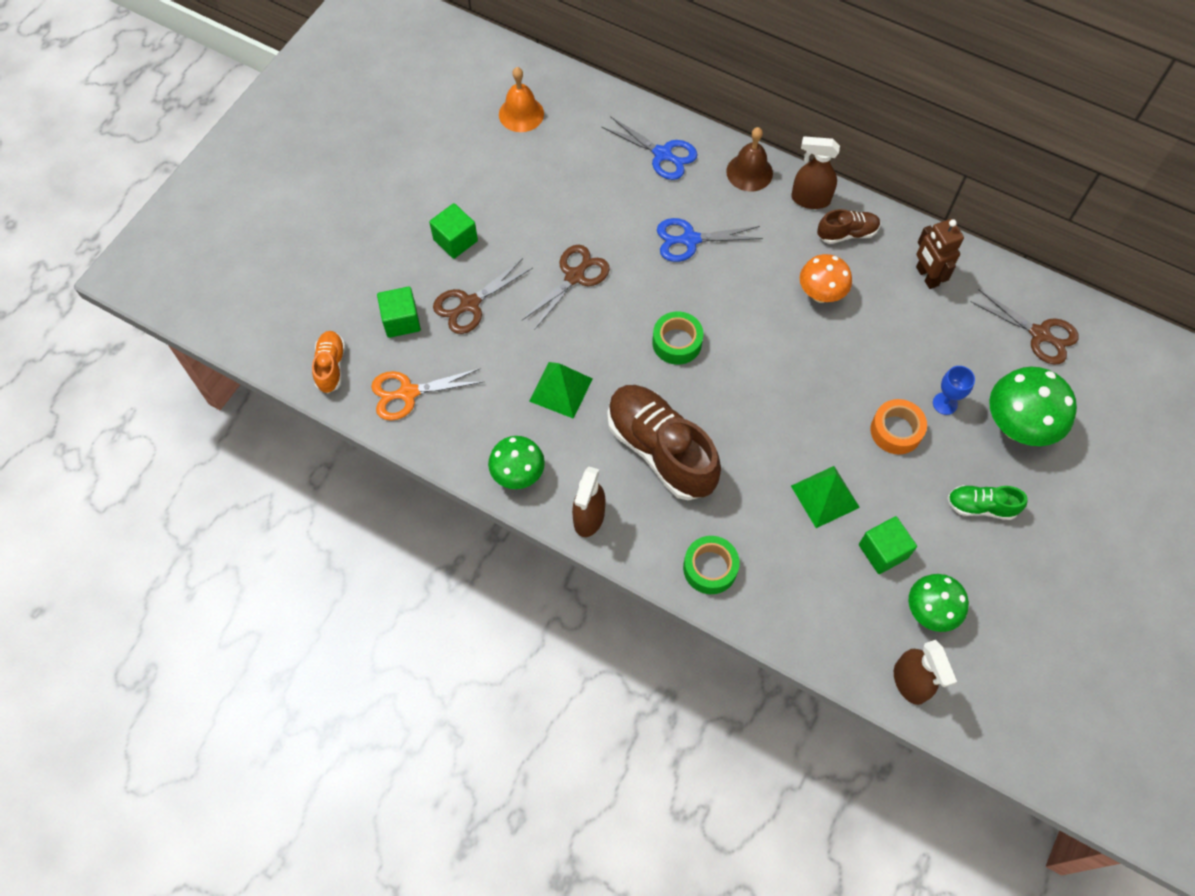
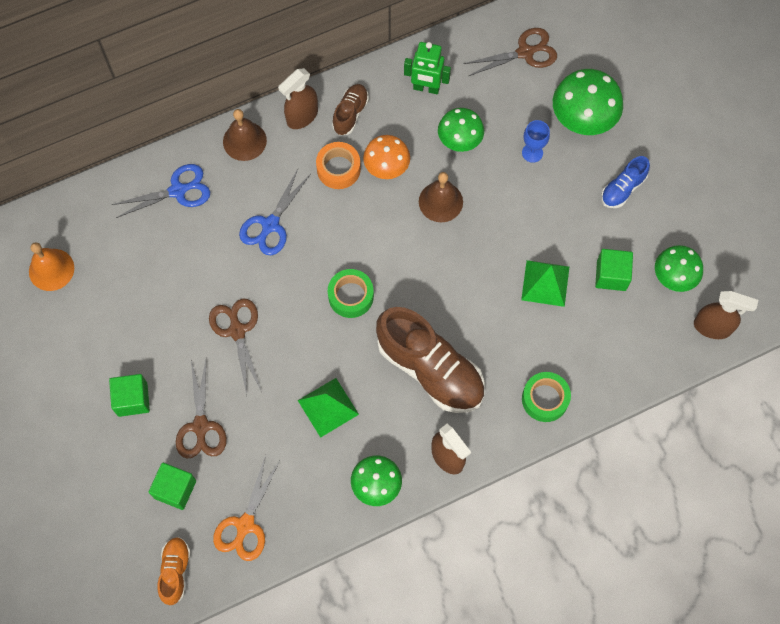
camera: 55 degrees left, 5 degrees up
orange shoe [312,331,345,393] -> orange shoe turned 60 degrees clockwise [157,537,191,605]
brown shoe [607,385,721,500] -> brown shoe turned 135 degrees counterclockwise [376,307,484,413]
orange tape [871,399,927,455] -> orange tape moved to [316,142,361,189]
brown robot [916,219,964,289] -> green robot [404,42,451,94]
green shoe [947,485,1028,520] -> blue shoe [601,156,650,208]
none -> brown bell [419,172,463,222]
none -> green mushroom [438,108,484,152]

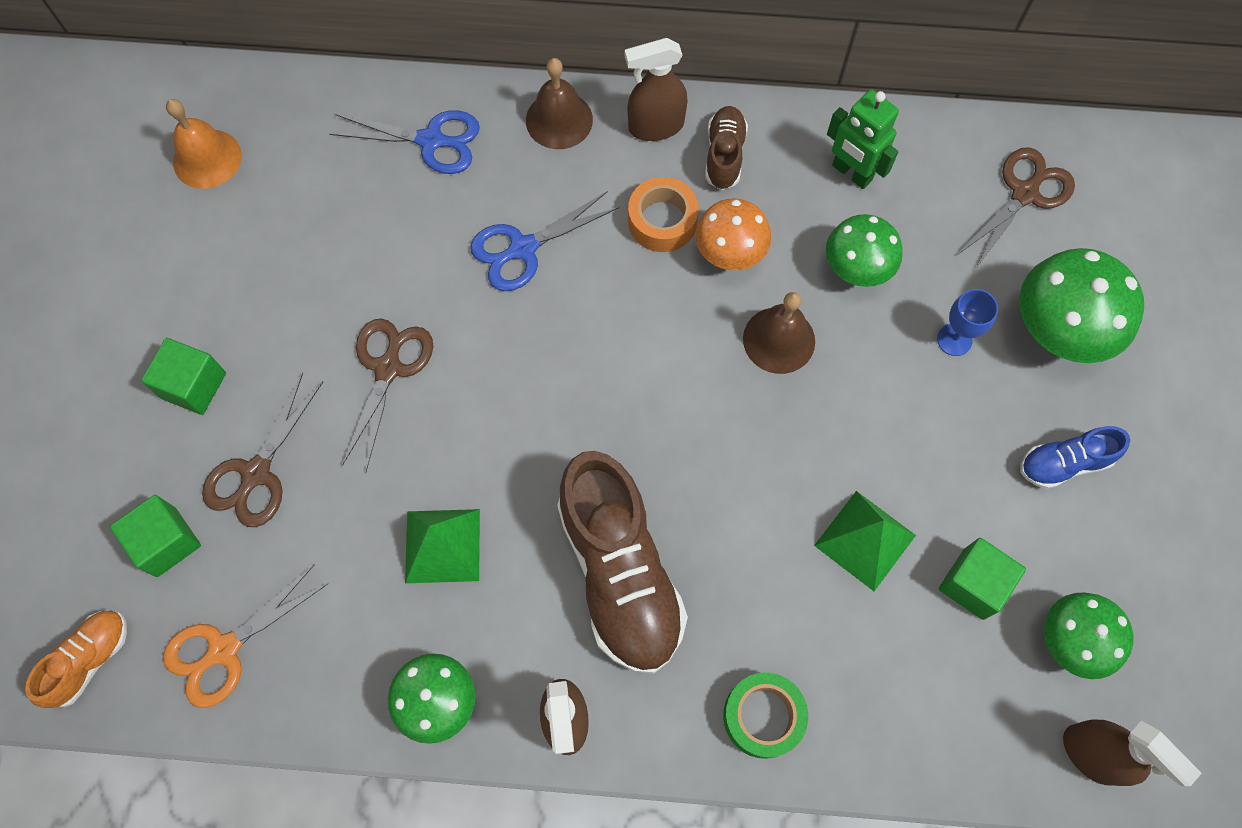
camera: 30 degrees right, 0 degrees up
green tape [328,269,374,318] -> none
brown shoe [332,84,369,135] -> brown shoe turned 45 degrees counterclockwise [705,106,748,190]
brown scissors [463,28,557,76] -> brown scissors turned 60 degrees counterclockwise [957,147,1075,270]

